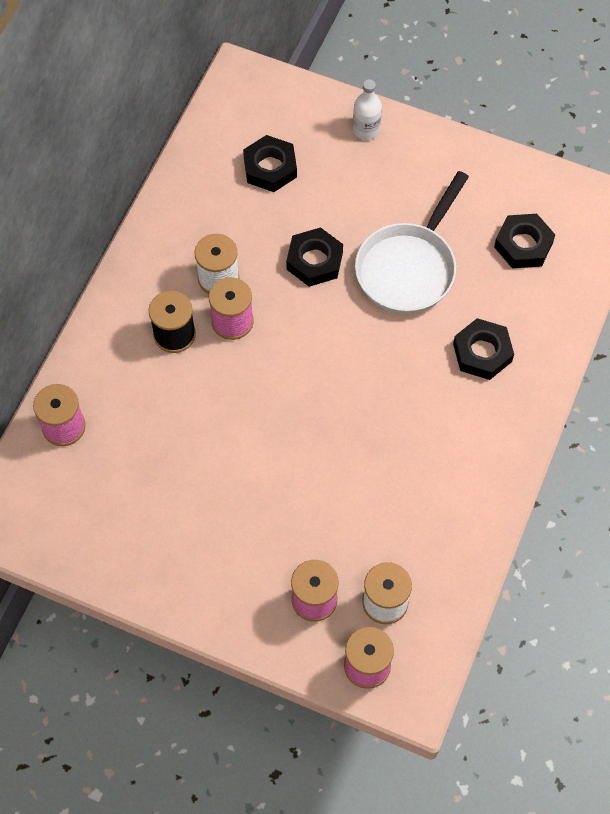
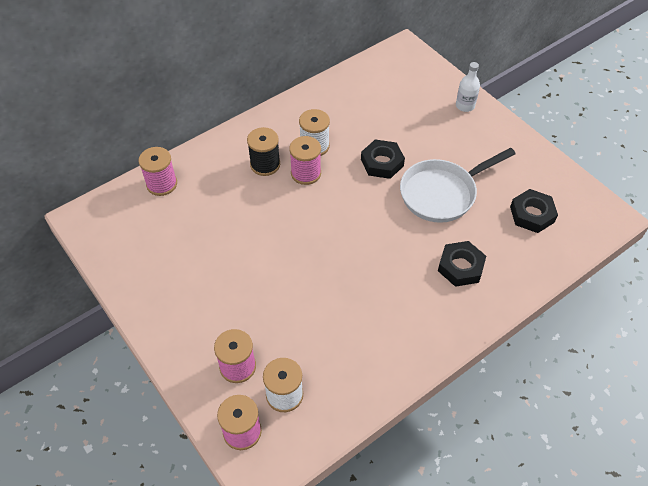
camera: 30 degrees right, 10 degrees down
black nut [243,135,297,192] -> none

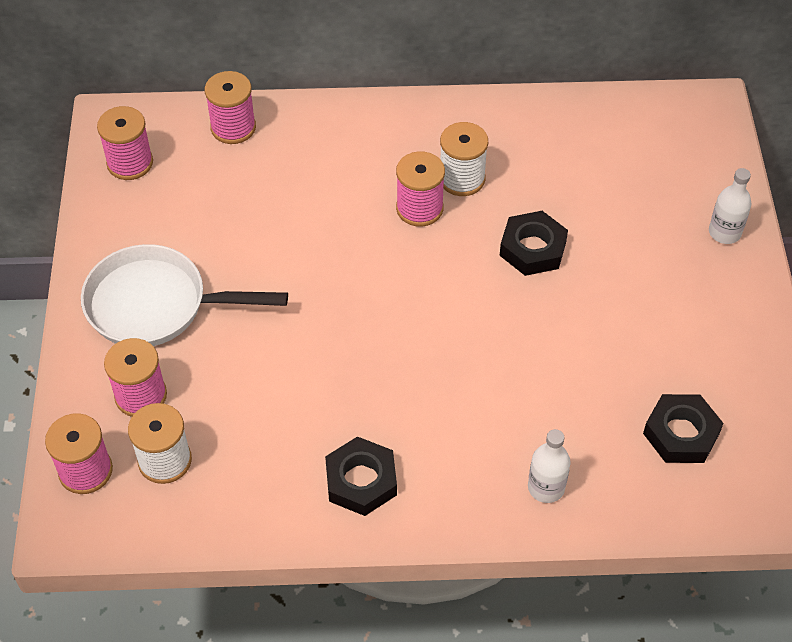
camera: 35 degrees right, 0 degrees up
black spool [247,127,280,176] -> none
white pan [400,148,516,223] -> white pan moved to [81,244,288,346]
black nut [438,241,486,287] -> black nut moved to [325,436,397,516]
none -> pink spool [97,106,153,180]
none -> white bottle [528,429,570,503]

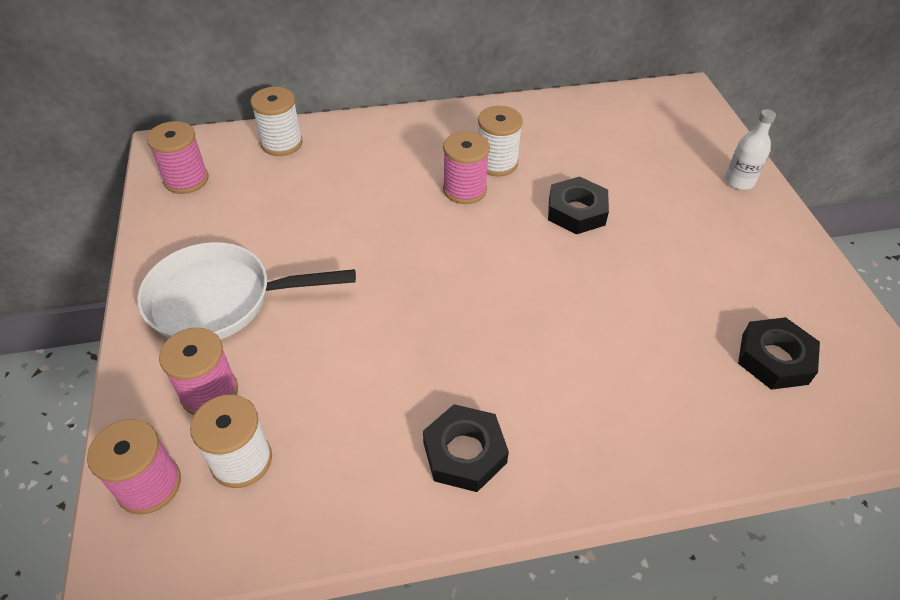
camera: 10 degrees left, 5 degrees down
pink spool [205,71,256,144] -> white spool [250,87,303,156]
white bottle [528,429,570,503] -> none

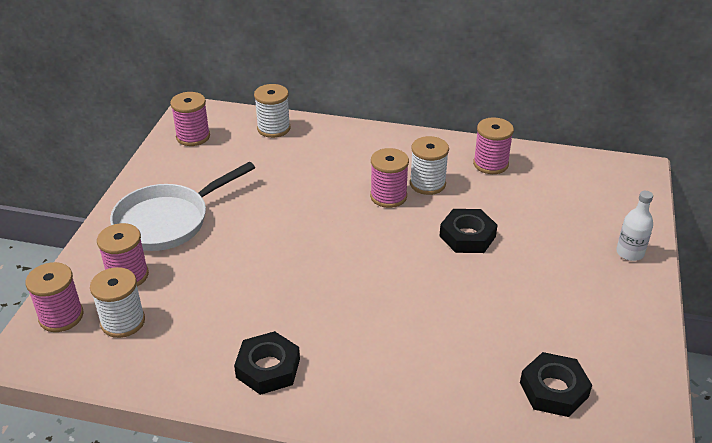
camera: 25 degrees right, 10 degrees down
white pan [137,242,356,340] -> white pan turned 60 degrees counterclockwise [110,162,255,251]
none -> pink spool [473,117,514,174]

